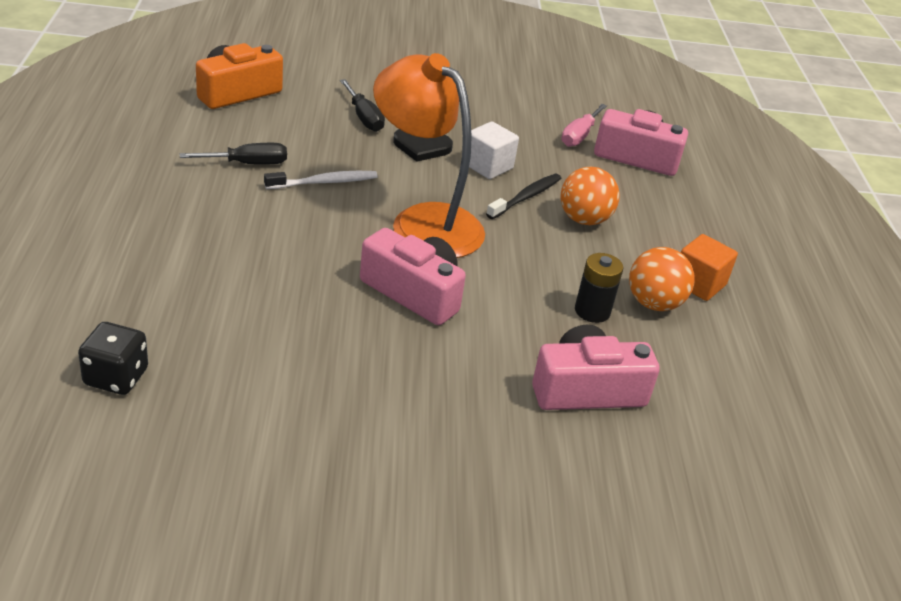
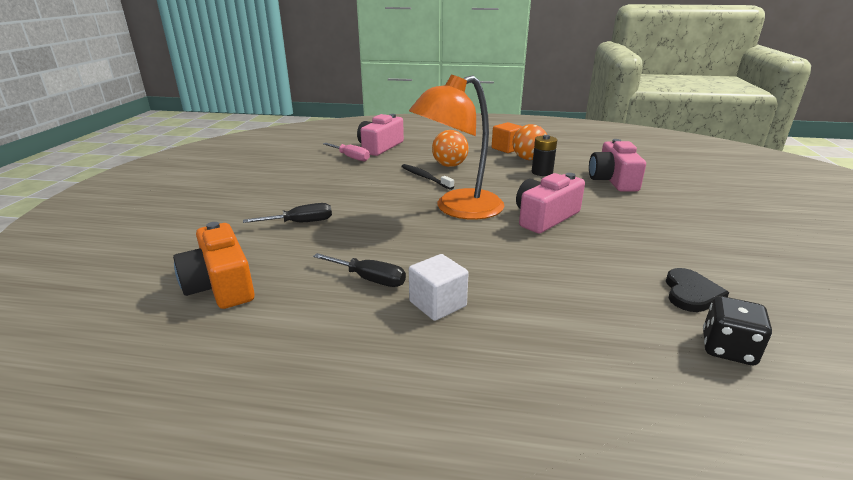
camera: 75 degrees left, 10 degrees down
black screwdriver [180,143,287,165] -> black screwdriver turned 120 degrees clockwise [313,253,406,287]
white toothbrush [264,171,378,189] -> none
black heart [393,129,453,162] -> black heart moved to [666,268,729,312]
white cube [469,121,519,179] -> white cube moved to [409,254,469,321]

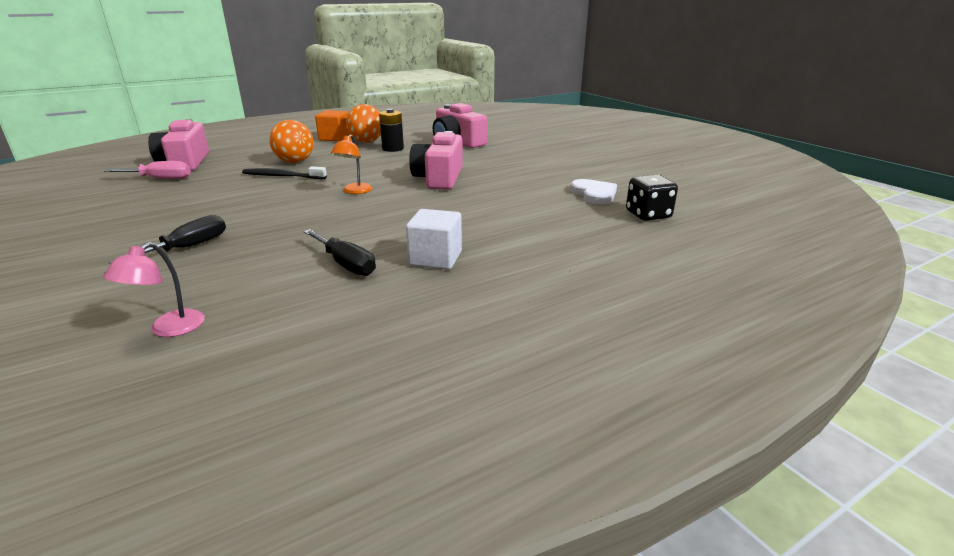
camera: 40 degrees left, 0 degrees up
orange camera [173,222,255,309] -> pink lamp [103,242,205,337]
black screwdriver [313,253,406,287] -> black screwdriver turned 60 degrees clockwise [303,229,376,276]
orange lamp [409,75,504,220] -> orange lamp [331,135,373,194], size x0.40
black heart [666,268,729,312] -> white heart [570,179,617,204]

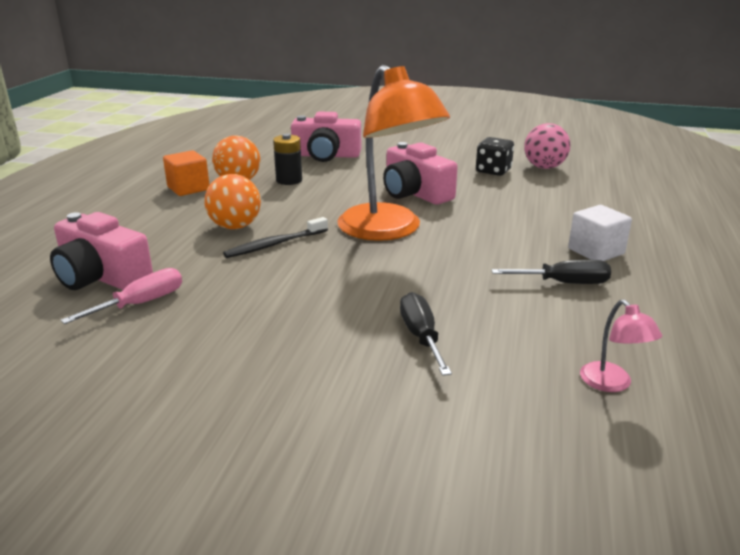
camera: 45 degrees left, 0 degrees up
orange lamp [331,135,373,194] -> orange lamp [337,65,450,241], size x2.50
white heart [570,179,617,204] -> pink ball [524,123,570,169]
black dice [626,175,678,221] -> black dice moved to [476,137,514,176]

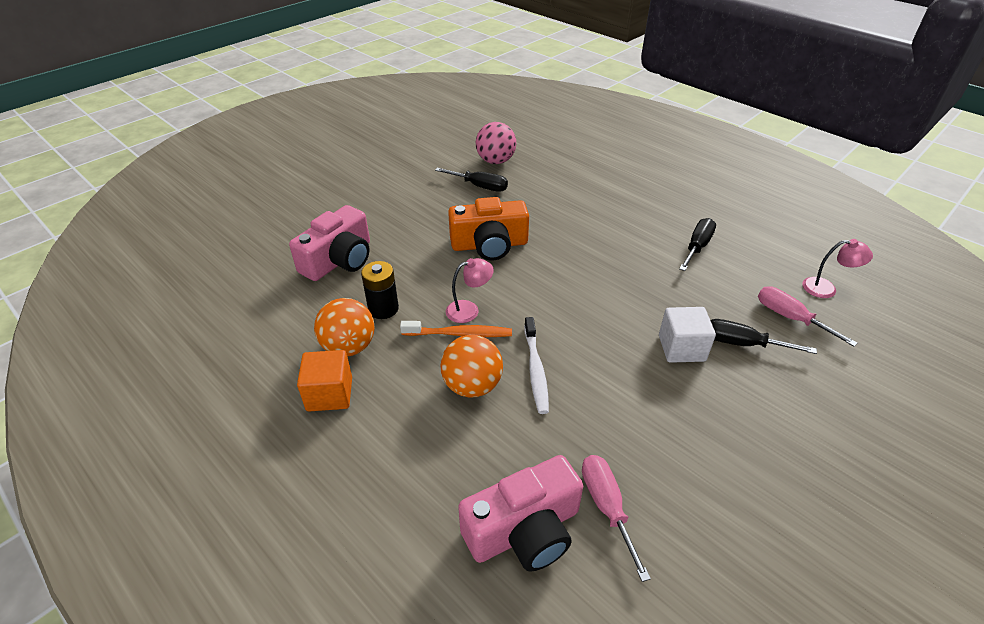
camera: 60 degrees left, 15 degrees up
black toothbrush [223,217,328,258] -> white toothbrush [524,317,549,414]
orange lamp [337,65,450,241] -> none
pink camera [383,142,458,204] -> orange camera [448,197,529,261]
black dice [476,137,514,176] -> black screwdriver [435,168,508,192]
white cube [568,205,632,261] -> white cube moved to [659,307,716,363]
none -> orange toothbrush [400,321,512,337]
none -> pink lamp [446,258,494,323]
none -> pink screwdriver [758,286,858,347]

